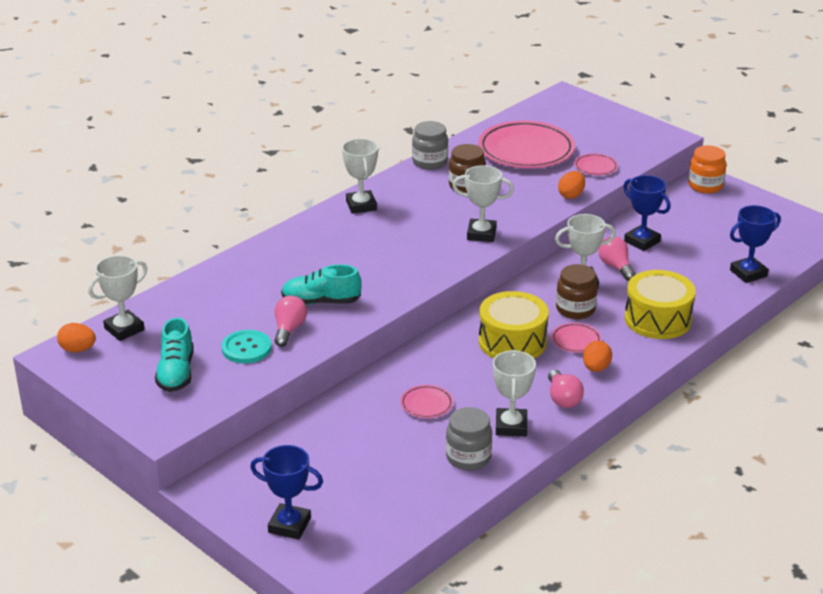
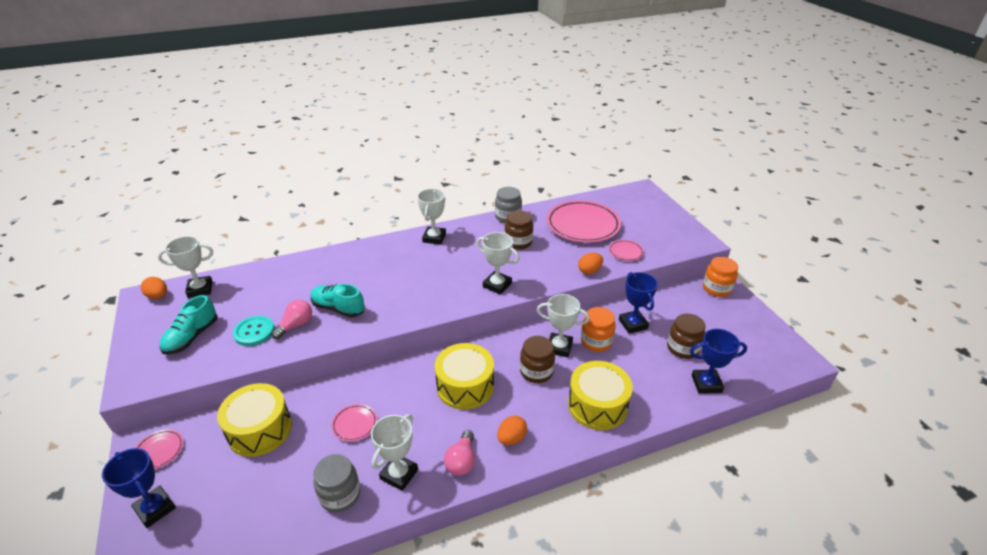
camera: 25 degrees right, 5 degrees up
pink plate [551,323,601,353] -> pink plate moved to [135,429,184,469]
pink light bulb [598,236,636,281] -> orange jar [581,307,616,352]
none -> yellow drum [217,383,292,457]
none -> brown jar [667,313,705,359]

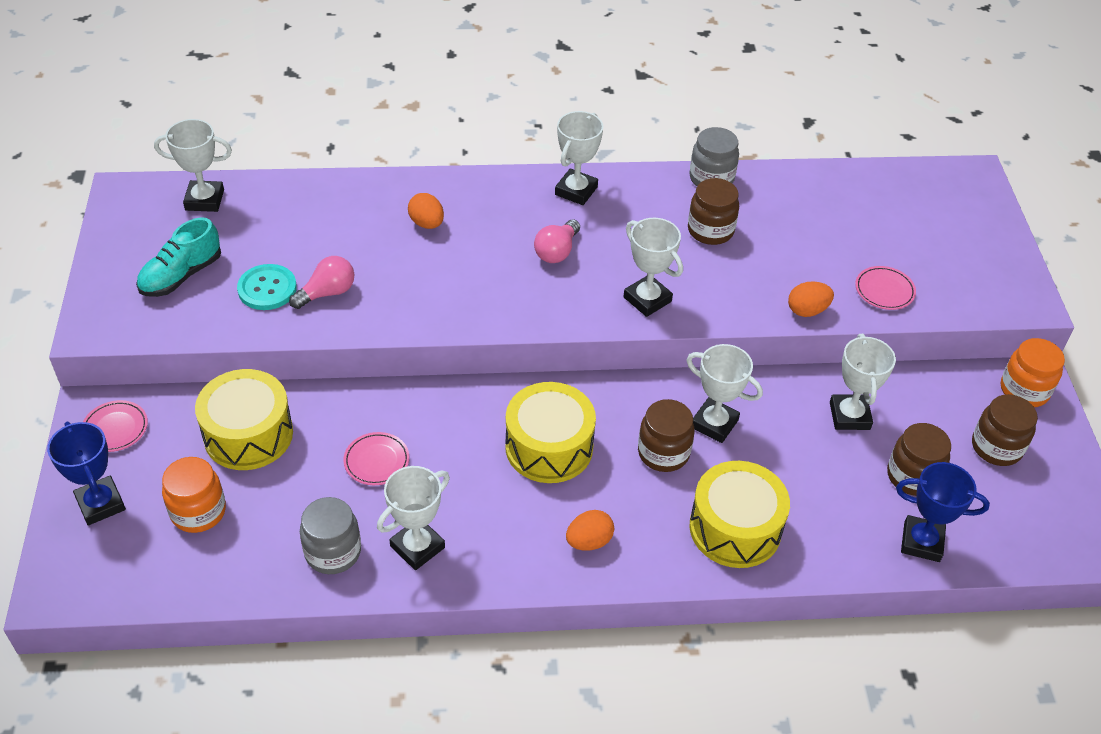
camera: 15 degrees right, 10 degrees up
orange egg [141,277,167,299] -> orange egg moved to [408,193,444,229]
turquoise shoe [311,284,365,317] -> none
pink light bulb [444,430,475,476] -> pink light bulb moved to [534,219,580,263]
pink plate [547,200,621,243] -> none
orange jar [581,307,616,352] -> orange jar moved to [162,457,226,533]
blue trophy [619,272,658,334] -> white trophy [830,334,896,430]
none -> brown jar [972,394,1038,466]

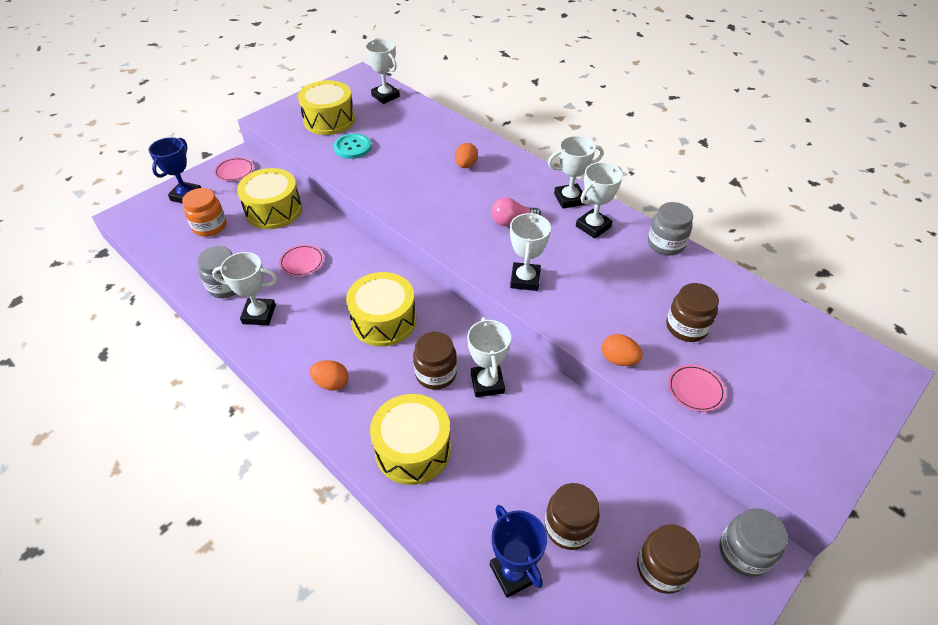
camera: 50 degrees right, 0 degrees up
turquoise shoe [136,217,221,297] -> yellow drum [298,80,355,135]
pink light bulb [289,256,354,309] -> none
brown jar [688,178,739,245] -> brown jar moved to [666,283,719,342]
white trophy [830,334,896,430] -> white trophy moved to [576,162,623,239]
orange jar [1001,338,1065,407] -> grey jar [719,508,788,577]

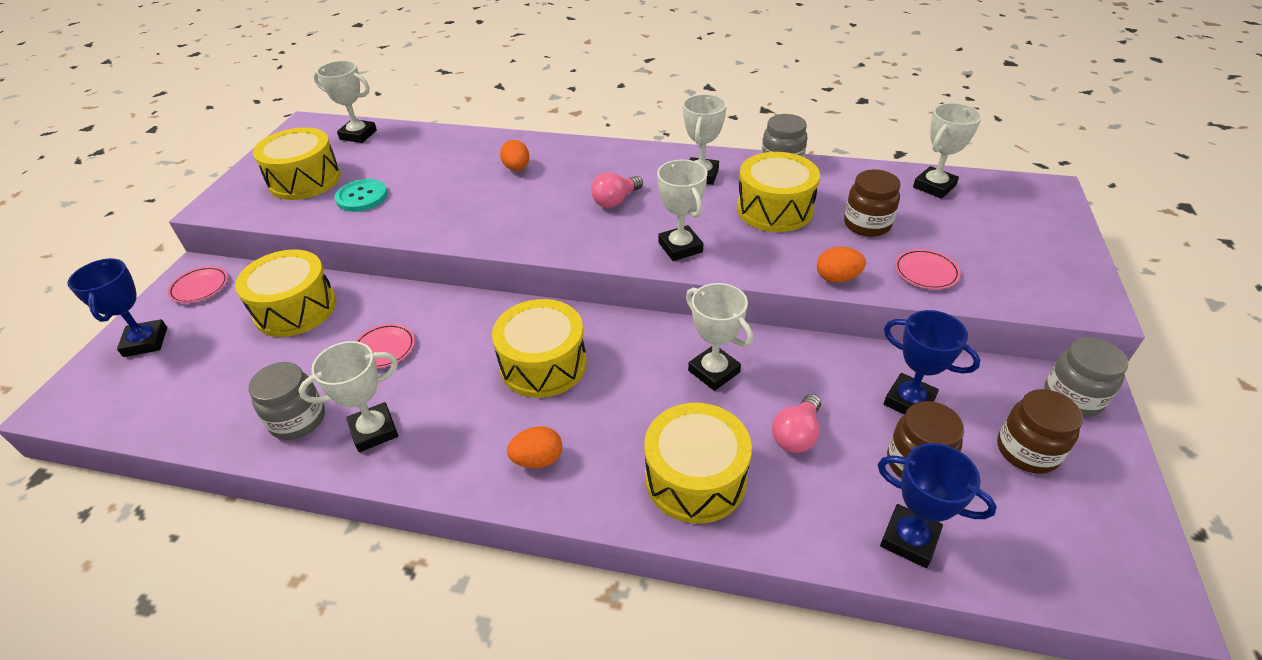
camera: 30 degrees left, 5 degrees down
orange jar [182,188,226,237] -> none
brown jar [413,332,457,390] -> none
white trophy [548,136,603,209] -> white trophy moved to [913,103,982,199]
none -> yellow drum [737,152,820,232]
none -> pink light bulb [772,394,821,453]
none -> blue trophy [884,310,980,414]

